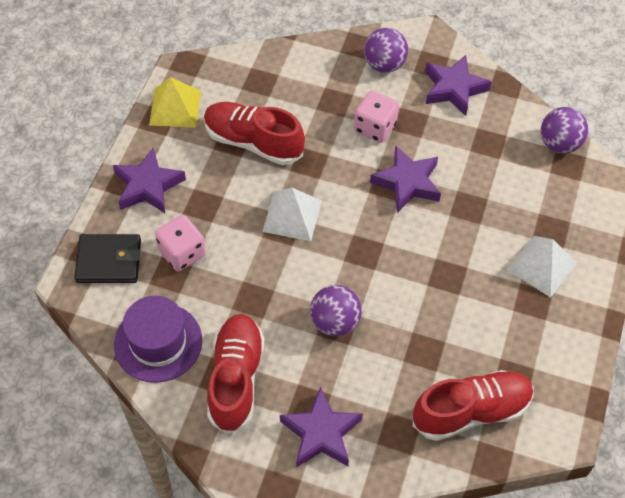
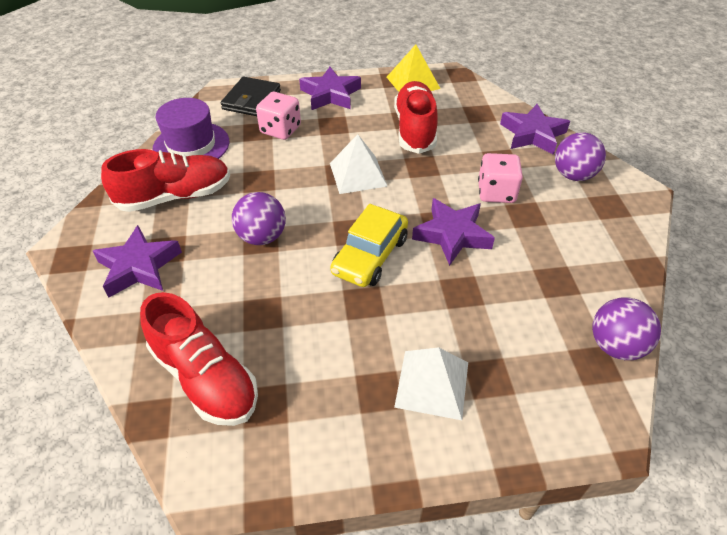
camera: 65 degrees right, 10 degrees down
black wallet [74,234,141,283] -> black wallet turned 45 degrees clockwise [221,77,281,116]
purple star [425,55,492,116] -> purple star moved to [500,104,570,155]
none -> yellow car [330,204,408,287]

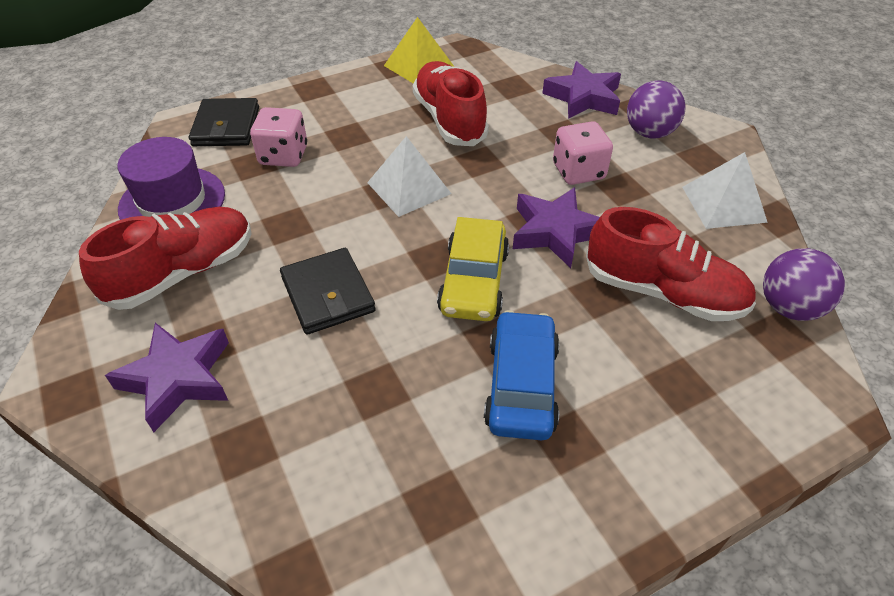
camera: 20 degrees left, 0 degrees up
red shoe [140,292,258,426] -> red shoe moved to [586,207,756,321]
purple ball [232,192,286,245] -> black wallet [280,248,376,335]
purple star [299,67,361,110] -> none
white pyramid [394,347,468,420] -> white pyramid moved to [682,152,768,229]
none -> blue car [484,310,560,440]

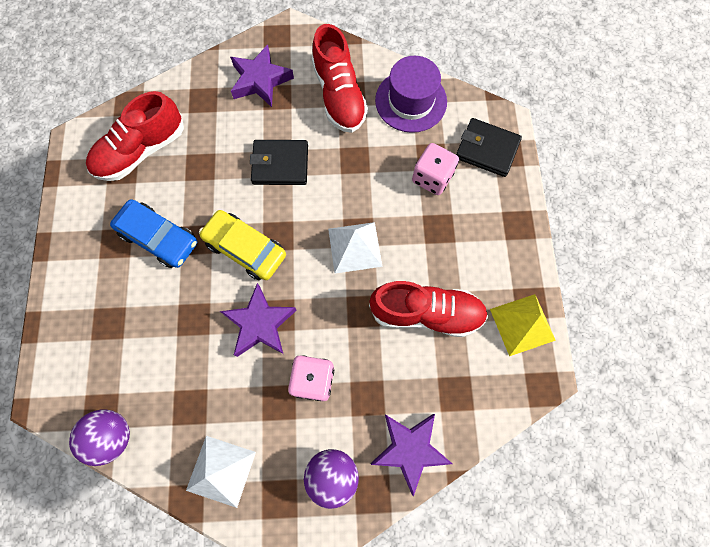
camera: 115 degrees right, 25 degrees up
red shoe [586,207,756,321] -> red shoe moved to [86,91,184,181]

